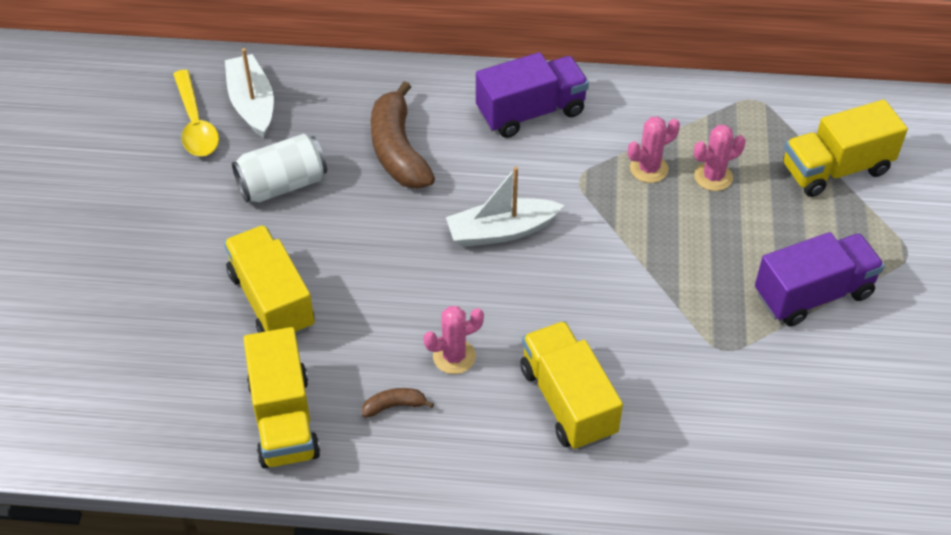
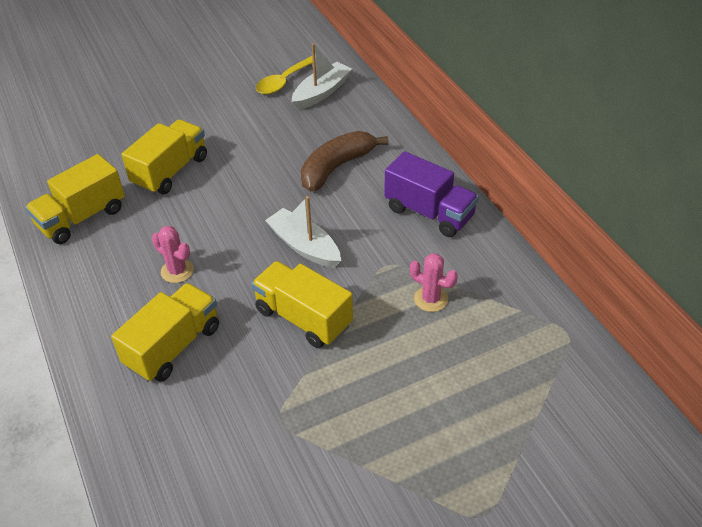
camera: 60 degrees right, 5 degrees down
white can [232,134,327,202] -> none
brown banana [362,388,434,418] -> none
pink cactus [694,125,746,191] -> none
purple truck [755,232,885,326] -> none
yellow truck [783,99,908,197] -> yellow truck moved to [251,261,353,348]

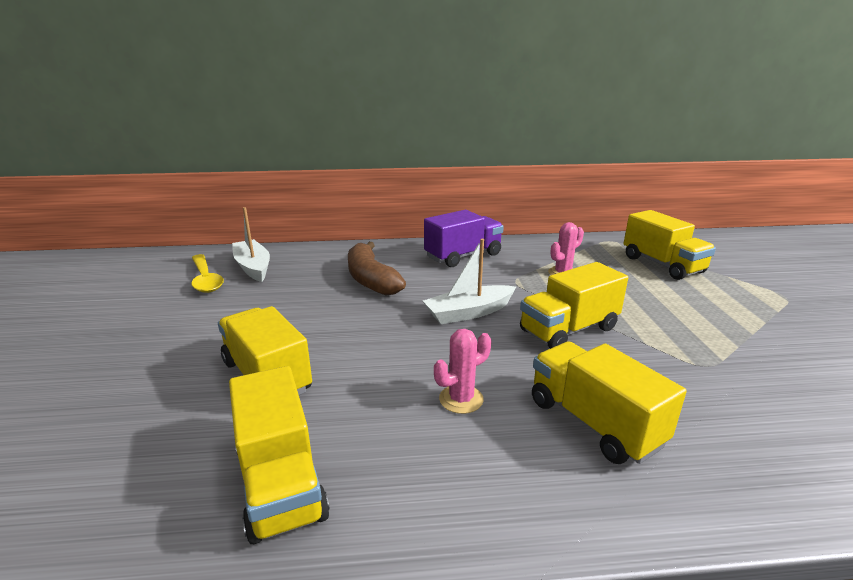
camera: 70 degrees left, 20 degrees down
none -> yellow truck [624,210,716,280]

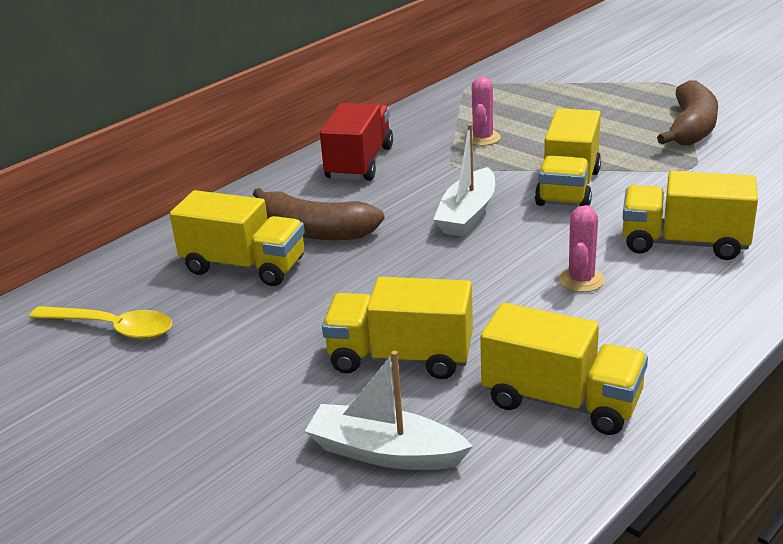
camera: 40 degrees left, 5 degrees up
white boat [232,207,270,282] -> white boat moved to [305,351,473,470]
purple truck [424,210,504,267] -> red truck [320,103,393,181]
yellow truck [624,210,716,280] -> yellow truck moved to [170,190,305,286]
none -> brown banana [657,80,718,146]

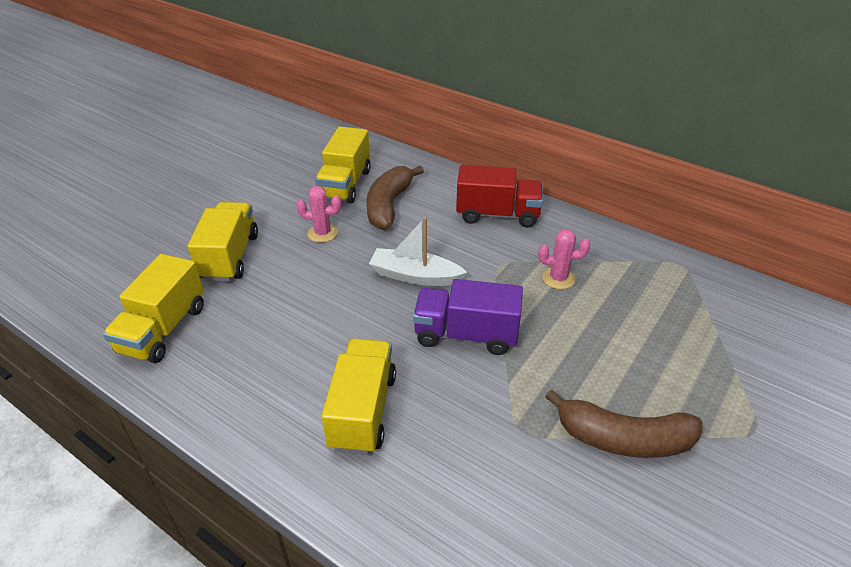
camera: 80 degrees right, 10 degrees up
yellow spoon [29,306,172,339] -> none
white boat [305,351,473,470] -> none
yellow truck [535,108,601,206] -> purple truck [413,279,523,355]
pink cactus [558,205,605,292] -> pink cactus moved to [297,186,341,243]

